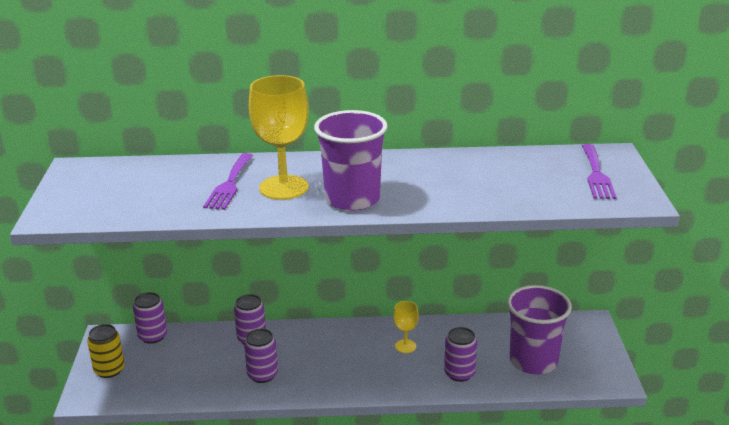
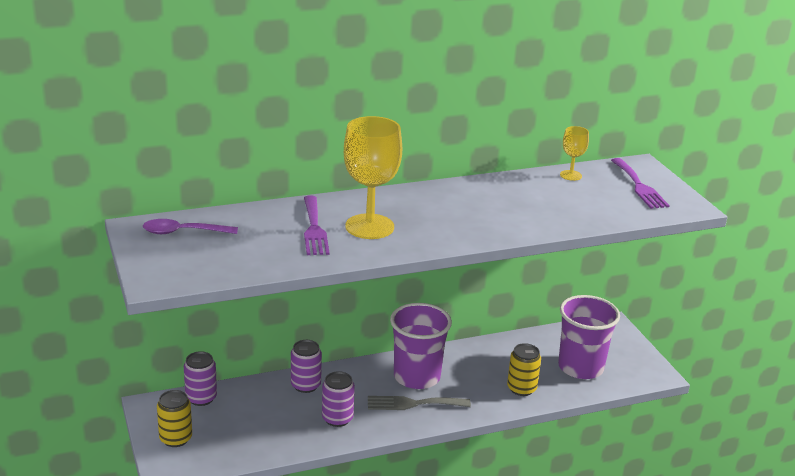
camera: 20 degrees left, 0 degrees up
purple cup [314,110,388,211] -> purple cup moved to [390,303,452,389]
yellow goblet [393,301,419,353] -> yellow goblet moved to [560,126,589,181]
purple can [444,327,477,382] -> yellow can [507,343,541,396]
none -> purple spoon [143,219,238,234]
none -> grey fork [368,396,471,410]

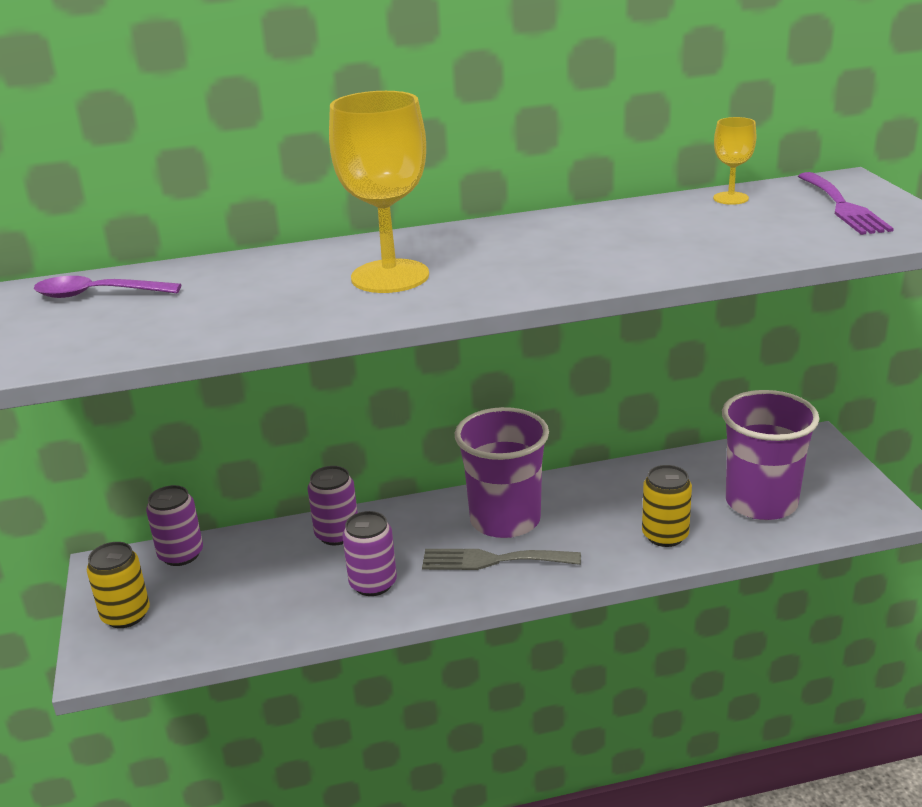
camera: 10 degrees right, 0 degrees up
purple fork [304,195,330,255] -> none

